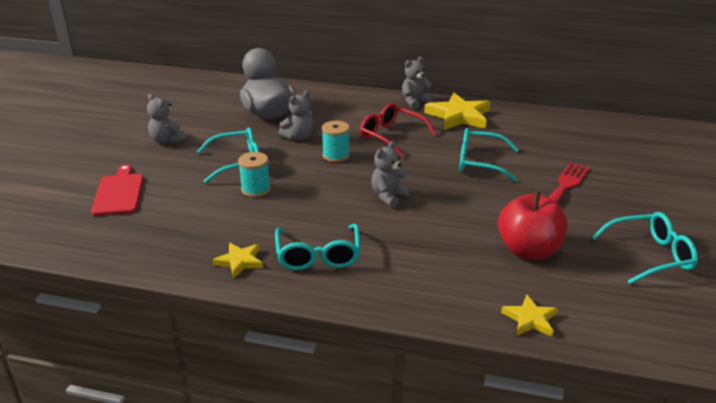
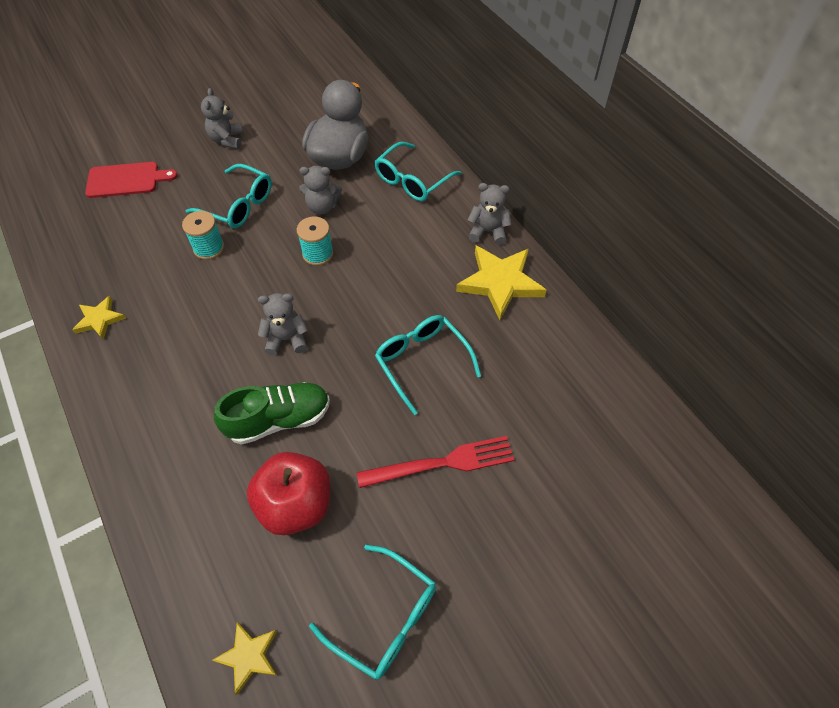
camera: 45 degrees right, 25 degrees up
red cutting board [91,165,144,216] -> red cutting board turned 45 degrees clockwise [85,162,178,198]
turquoise glasses [275,224,360,270] -> turquoise glasses moved to [374,142,462,201]
red glasses [360,103,437,157] -> none
yellow star [501,295,558,336] -> yellow star moved to [212,622,277,695]
none -> green shoe [214,382,330,445]

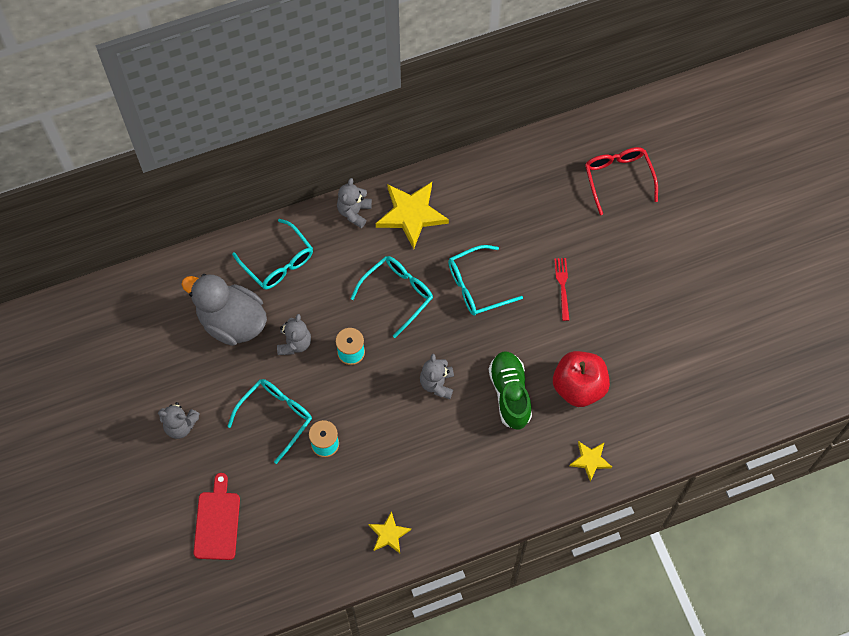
camera: 80 degrees left, 10 degrees up
yellow star [212,622,277,695] -> yellow star moved to [569,441,612,482]
turquoise glasses [309,545,436,679] -> turquoise glasses moved to [350,256,433,338]
red fork [357,436,514,488] -> red fork [554,258,569,321], size x0.60
none -> red glasses [585,147,658,215]

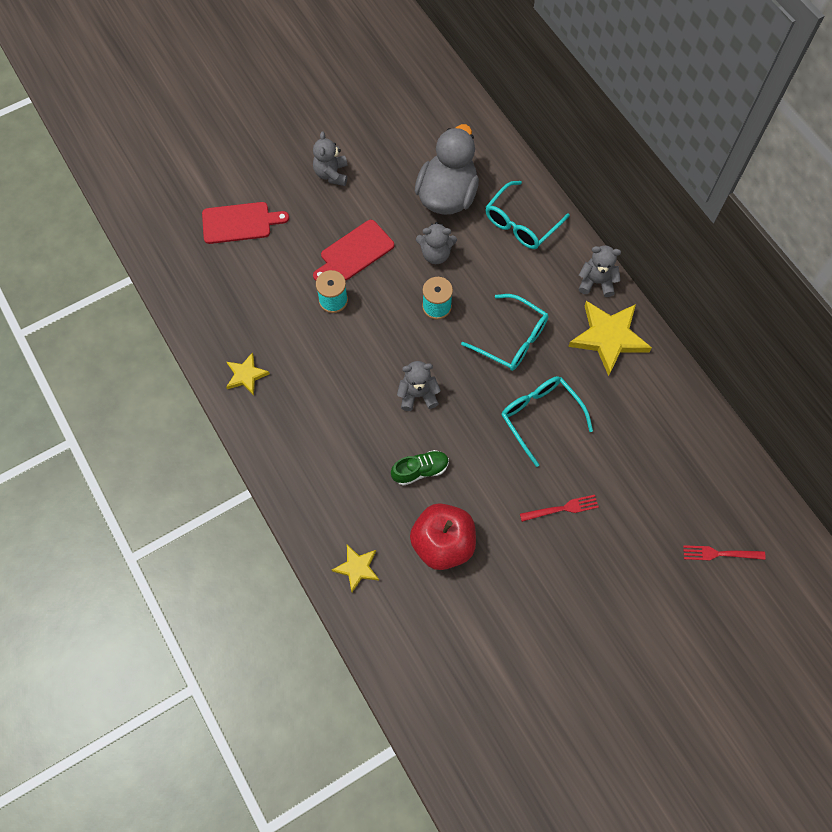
camera: 80 degrees right, 0 degrees up
turquoise glasses [228,379,312,464] -> red cutting board [313,220,394,281]
green shoe [488,351,532,430] -> green shoe [391,450,449,486], size x0.65
red glasses [585,147,658,215] -> red fork [683,545,766,561]

